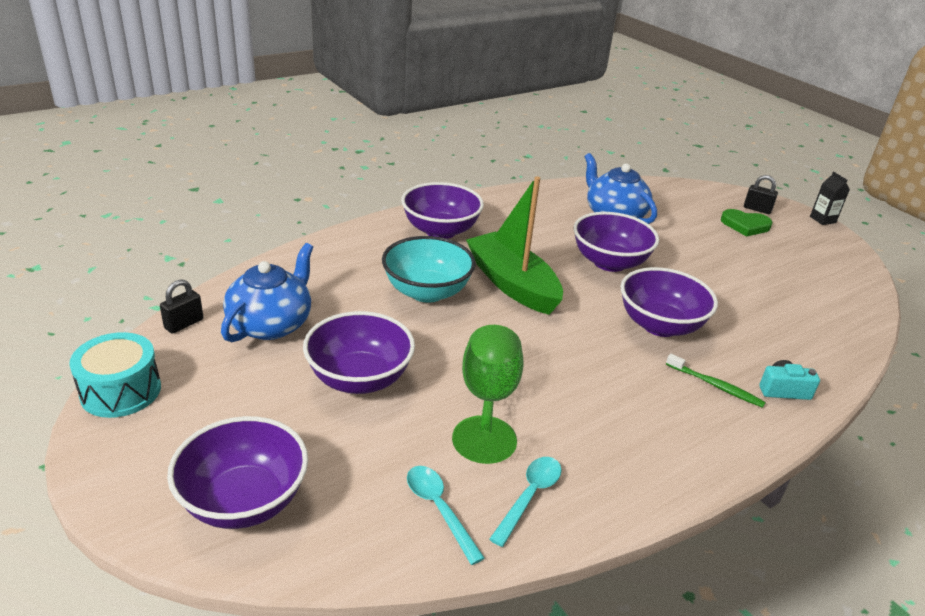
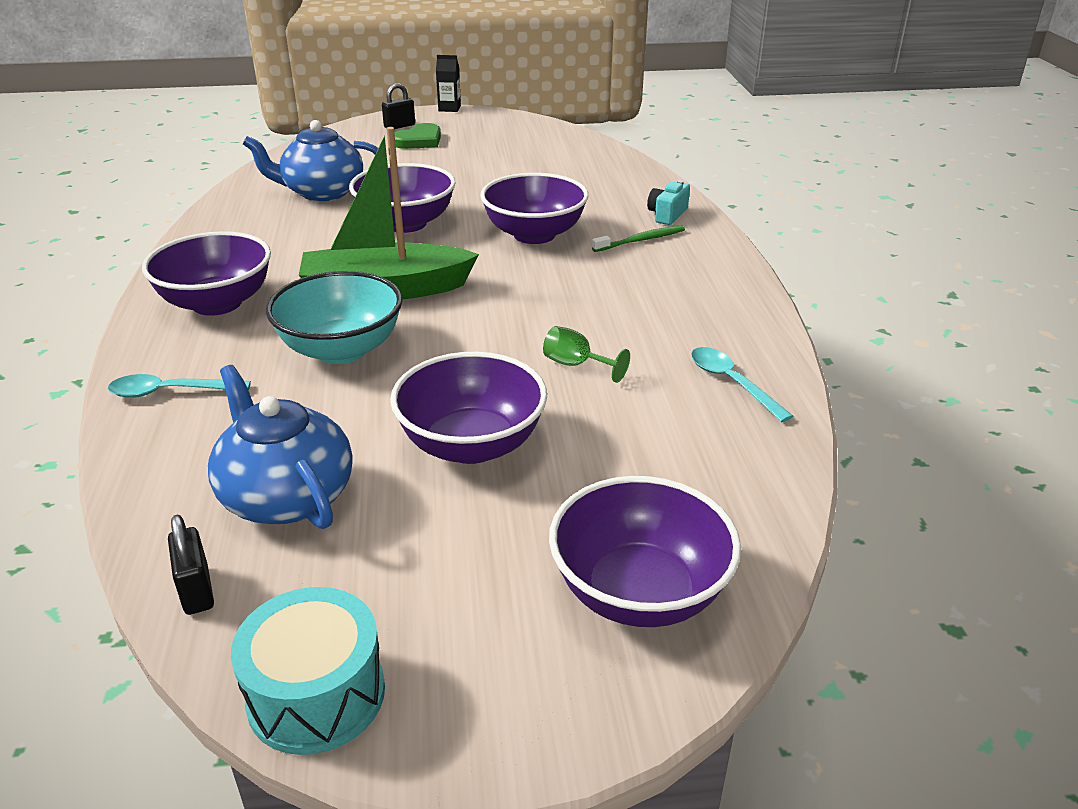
camera: 60 degrees left, 0 degrees up
turquoise spoon [407,466,485,565] -> turquoise spoon moved to [108,374,251,398]
green goblet [452,325,524,464] -> green goblet [543,326,630,383], size x0.48

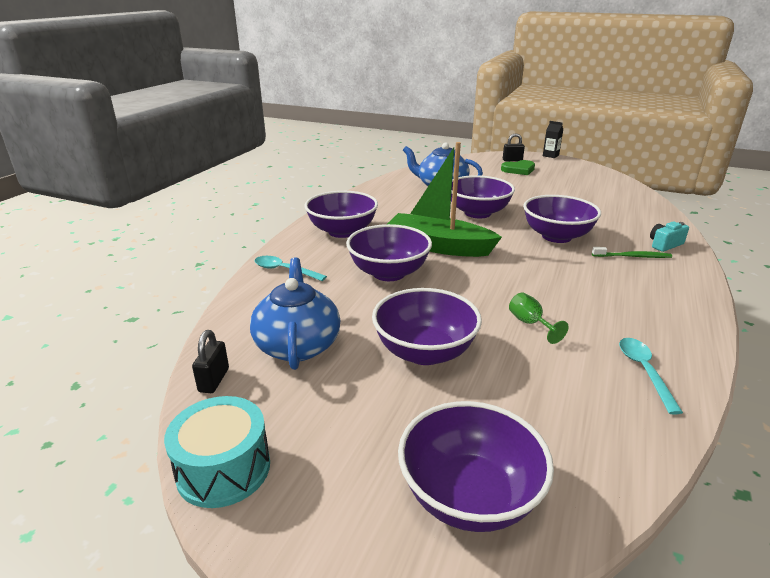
camera: 30 degrees right, 5 degrees down
turquoise bowl [266,271,403,364] -> purple bowl [346,224,432,281]

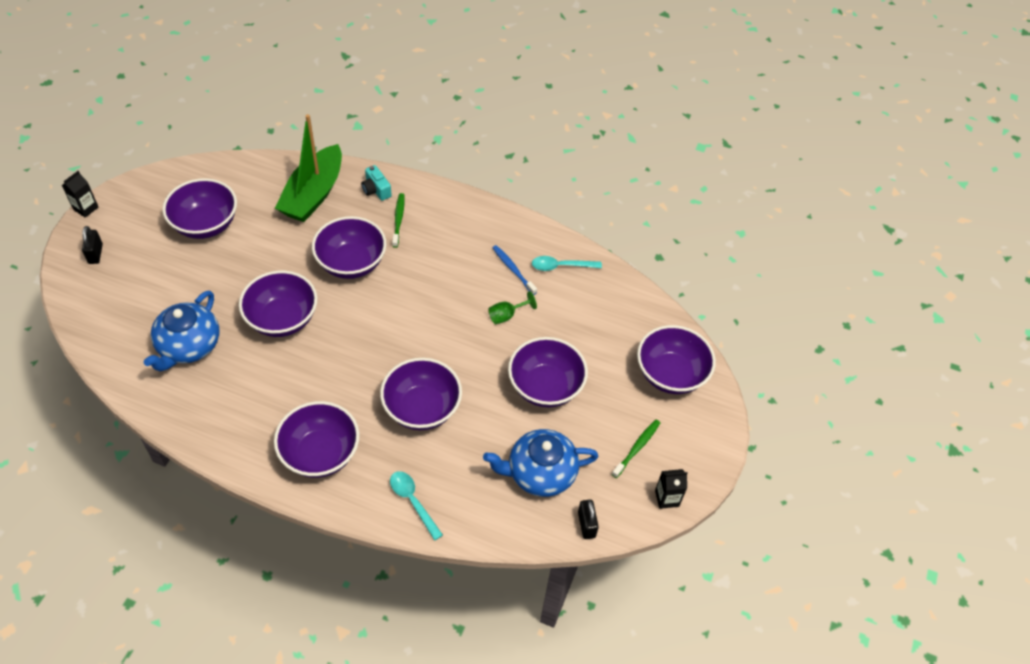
camera: 95 degrees left, 25 degrees up
turquoise drum [164,396,270,508] -> black carton [655,469,687,509]
black padlock [192,330,229,393] -> black padlock turned 75 degrees clockwise [578,499,599,539]
turquoise spoon [255,256,327,281] -> turquoise spoon turned 120 degrees clockwise [390,471,443,541]
green boat [387,142,502,257] -> green boat moved to [275,114,342,222]
green heart [501,160,535,175] -> none
none -> purple bowl [162,178,237,239]
none -> blue toothbrush [492,245,537,295]
none -> green toothbrush [612,420,660,478]

